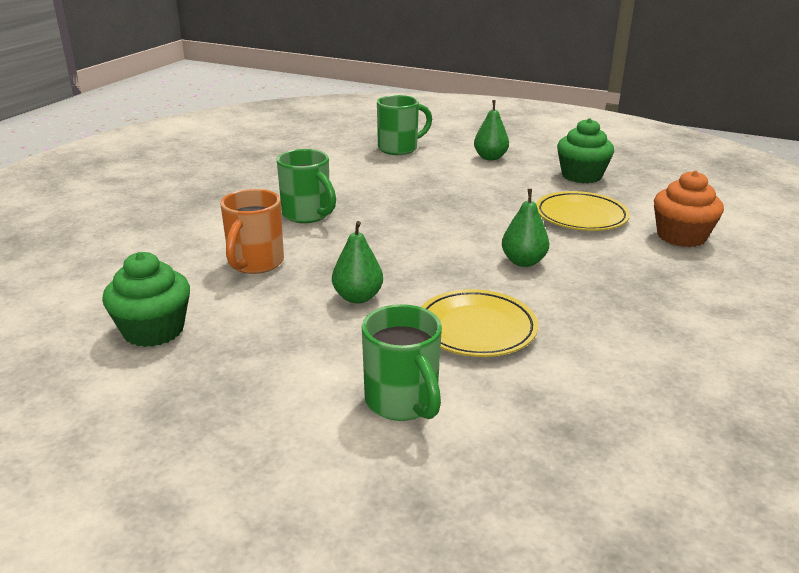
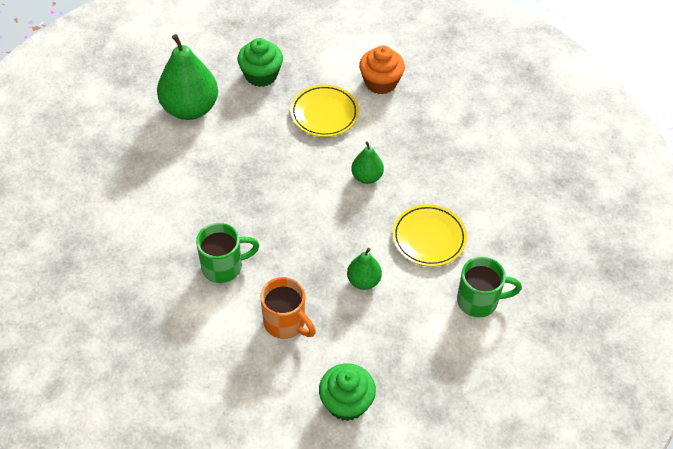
camera: 65 degrees left, 25 degrees up
green mug [377,95,432,155] -> none
green pear [474,100,509,160] -> green pear [157,34,218,120], size x1.94

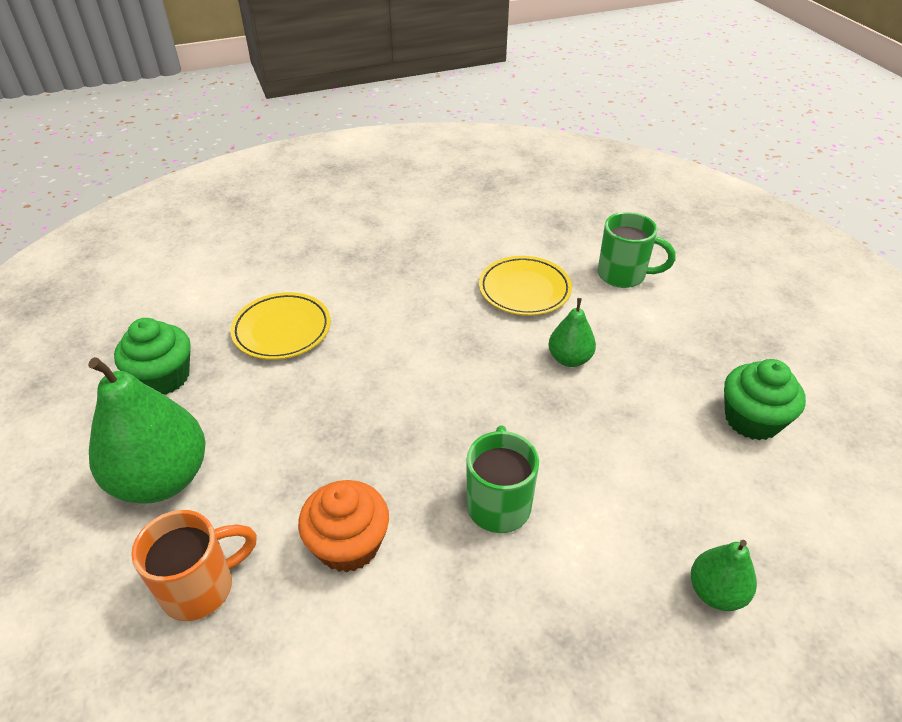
camera: 70 degrees left, 10 degrees down
orange mug [260,277,316,339] -> orange mug moved to [131,510,257,621]
green pear [351,141,384,184] -> green pear moved to [691,540,757,611]
orange cupcake [359,46,405,94] -> orange cupcake moved to [298,480,389,573]
green mug [457,256,522,318] -> green mug turned 90 degrees clockwise [598,212,676,288]

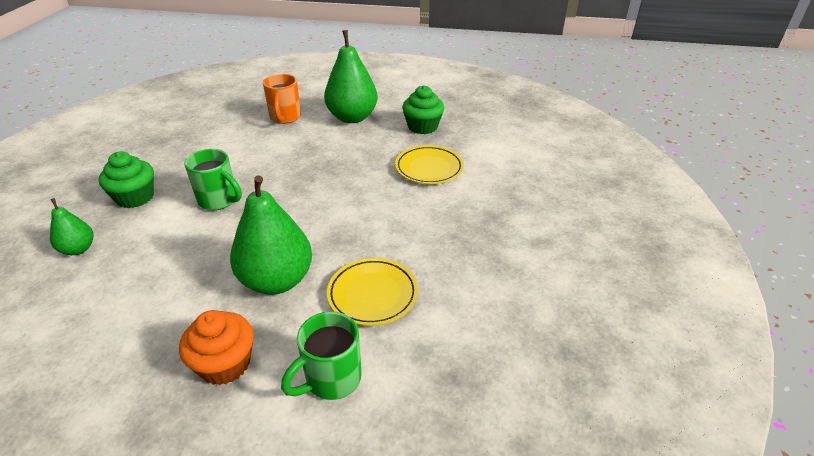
camera: 120 degrees right, 5 degrees down
orange cupcake [298,480,389,573] -> orange cupcake moved to [179,310,254,385]
green pear [549,298,596,367] -> green pear [230,175,312,295], size x1.94
green cupcake [724,359,806,441] -> green cupcake moved to [99,151,154,208]

